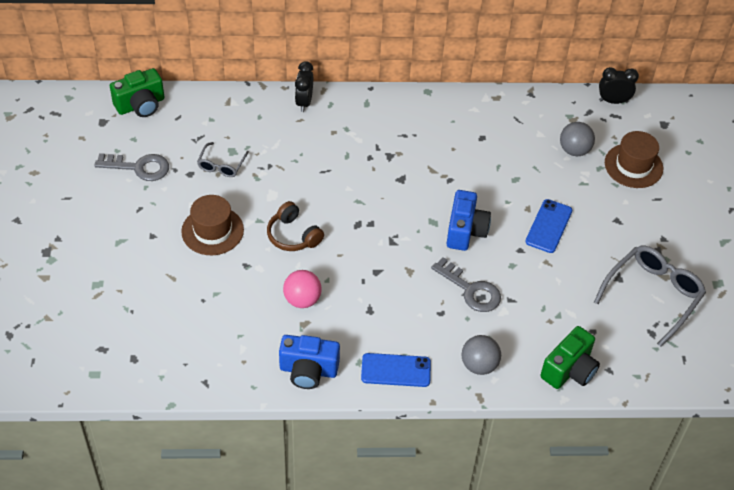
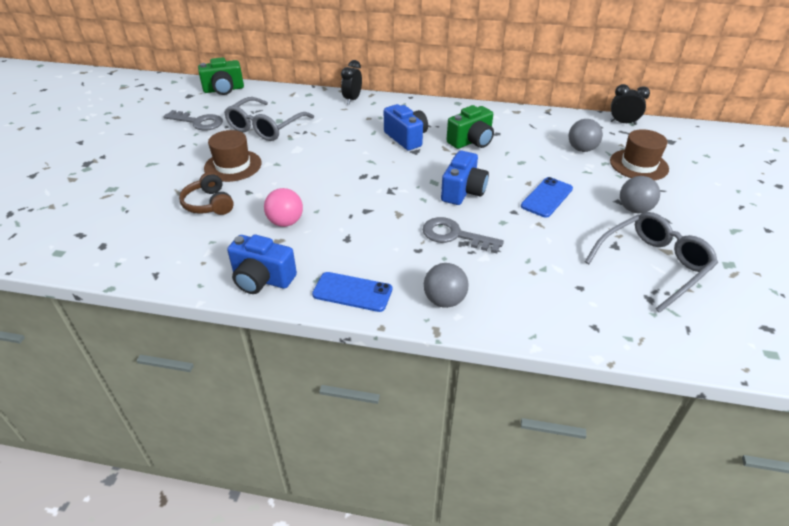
camera: 15 degrees right, 10 degrees down
grey glasses [197,142,249,177] -> grey glasses [224,97,314,141], size x1.85
brown headphones [267,201,324,251] -> brown headphones moved to [179,172,234,215]
grey key [431,257,501,312] -> grey key turned 150 degrees clockwise [422,217,504,253]
green camera [541,326,600,389] -> green camera moved to [447,105,494,149]
none -> blue camera [384,104,428,151]
none -> grey ball [620,176,660,213]

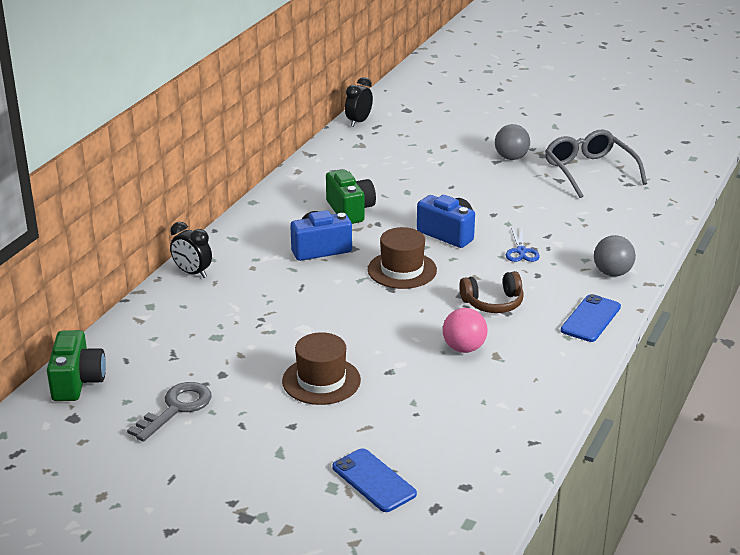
camera: 75 degrees left, 10 degrees down
brown headphones [179,172,234,215] -> brown headphones moved to [459,271,524,313]
grey glasses [224,97,314,141] -> none
blue camera [227,235,297,294] -> none
grey key [422,217,504,253] -> blue scissors [506,228,540,262]
blue phone [521,177,573,218] -> blue phone moved to [332,448,417,512]
grey ball [569,119,603,152] -> none
brown hat [610,129,669,180] -> brown hat moved to [368,227,437,289]

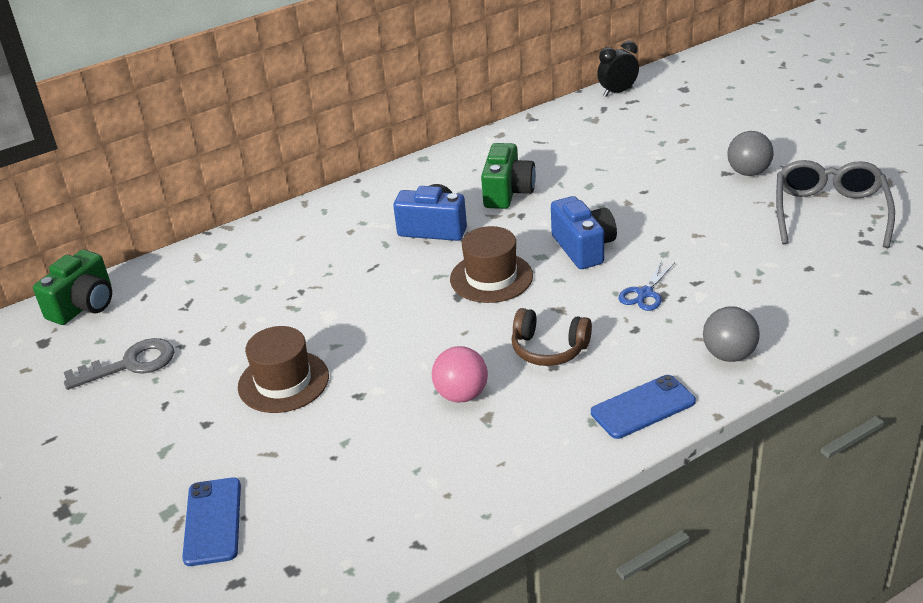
camera: 35 degrees right, 5 degrees up
black clock [170,222,212,278] -> none

